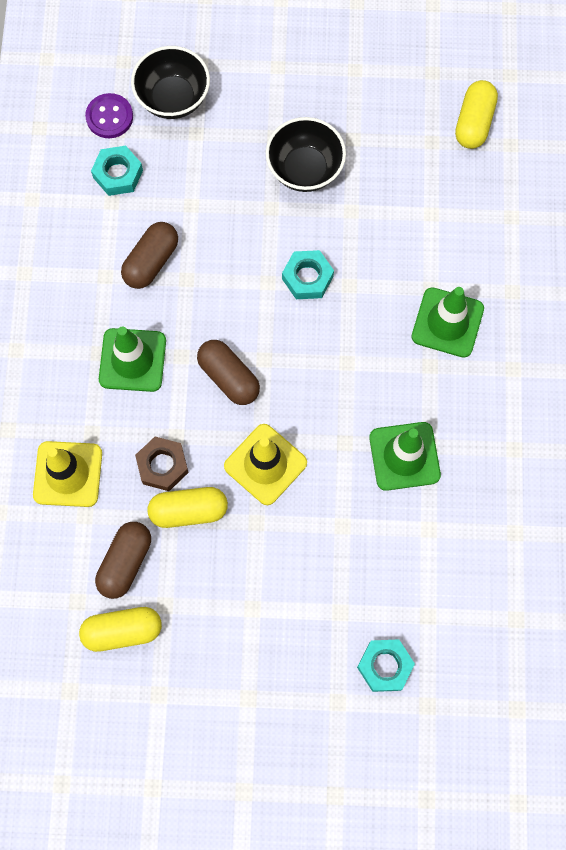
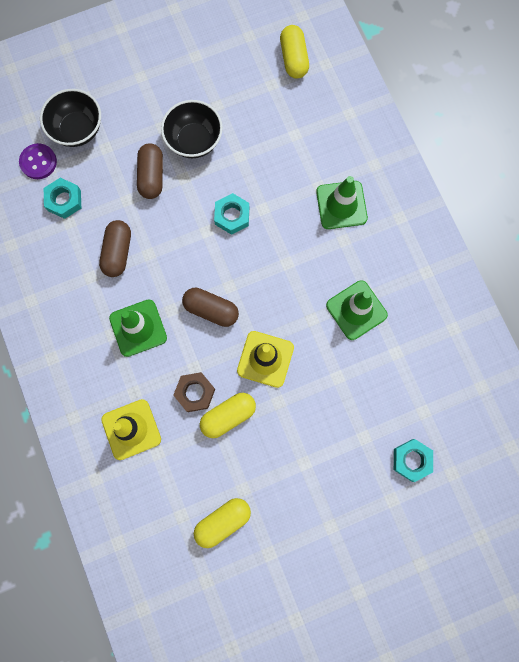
camera: 25 degrees left, 5 degrees up
brown capsule [95,522,151,599] -> brown capsule moved to [137,143,163,199]

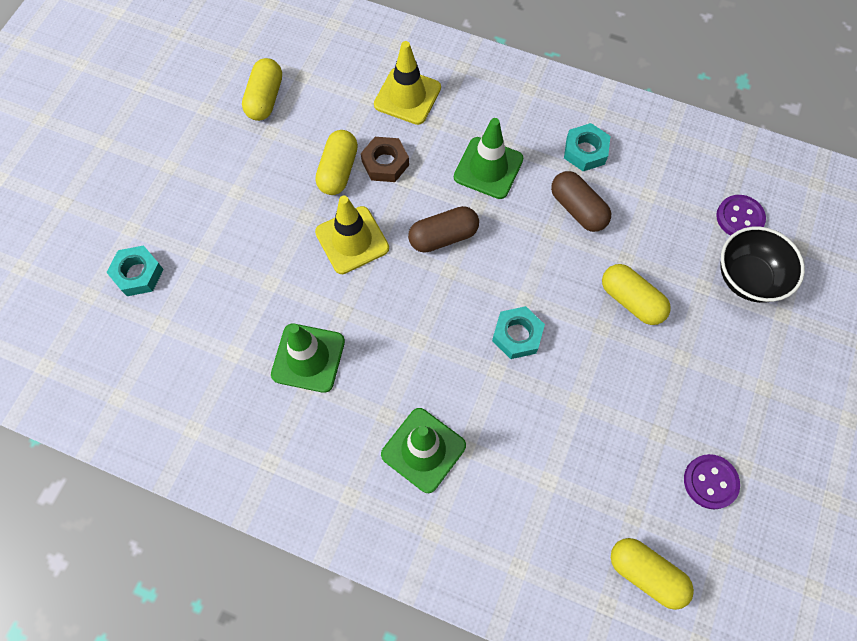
camera: 135 degrees right, 10 degrees down
turquoise nut [44,178,81,219] -> turquoise nut moved to [564,123,610,171]
brown capsule [137,143,163,199] -> yellow capsule [602,264,671,325]
black bowl [161,100,223,158] -> none
none -> purple button [684,454,740,509]

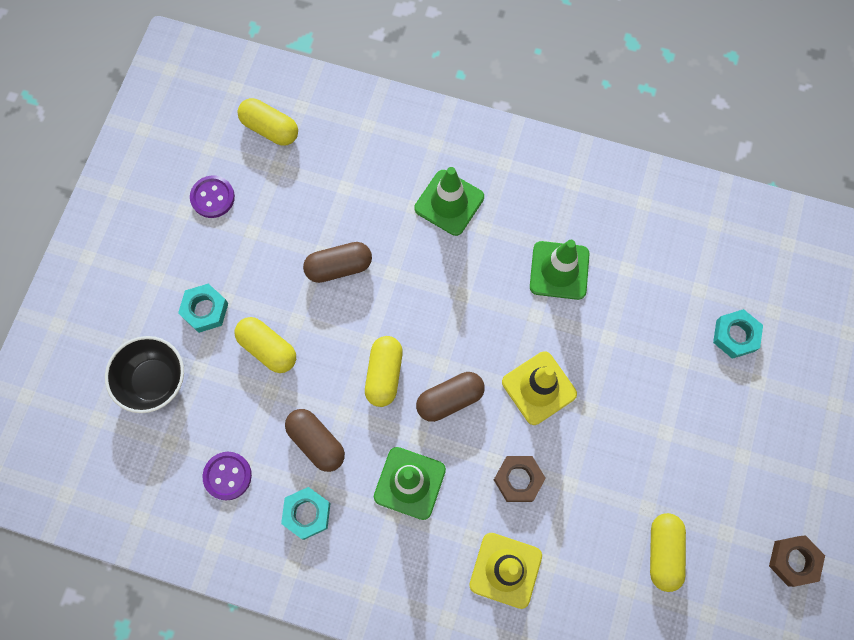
camera: 175 degrees right, 5 degrees up
yellow capsule [315,130,358,195] -> yellow capsule moved to [365,336,403,407]
turquoise nut [492,306,545,359] -> turquoise nut moved to [178,284,228,333]
purple button [716,195,766,236] -> purple button moved to [203,452,252,500]
none -> brown capsule [303,242,372,283]
none -> brown nut [769,535,825,587]

